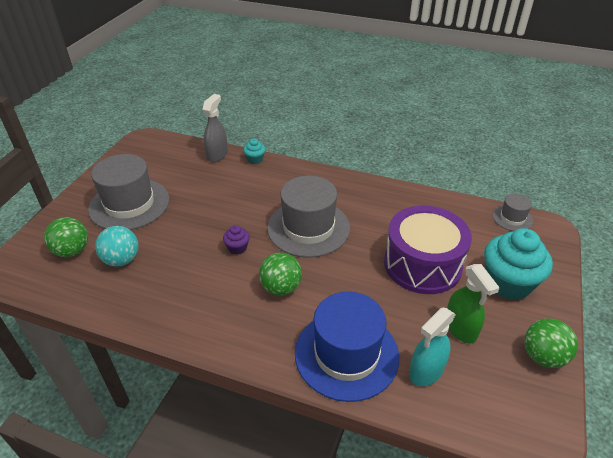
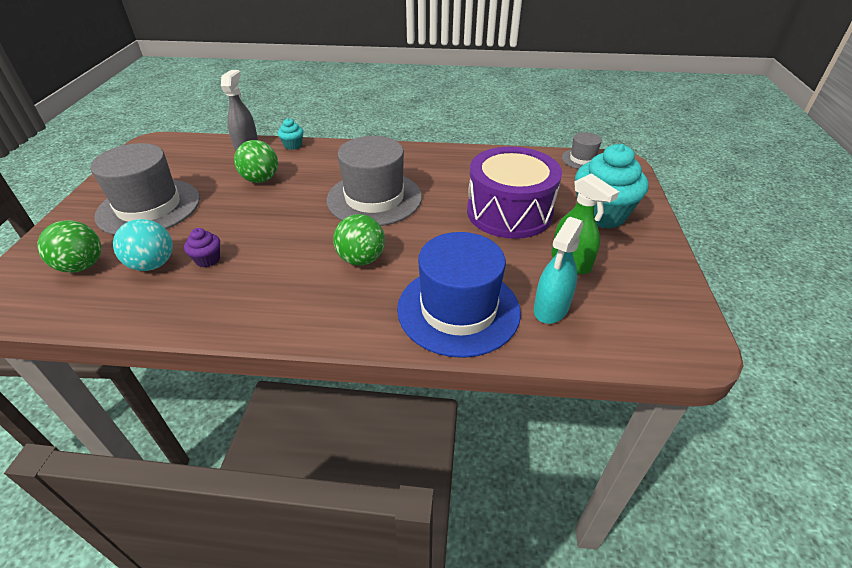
camera: 15 degrees left, 0 degrees up
purple cupcake [223,225,250,255] -> purple cupcake moved to [184,228,220,267]
green ball [524,318,578,368] -> green ball moved to [234,140,278,183]

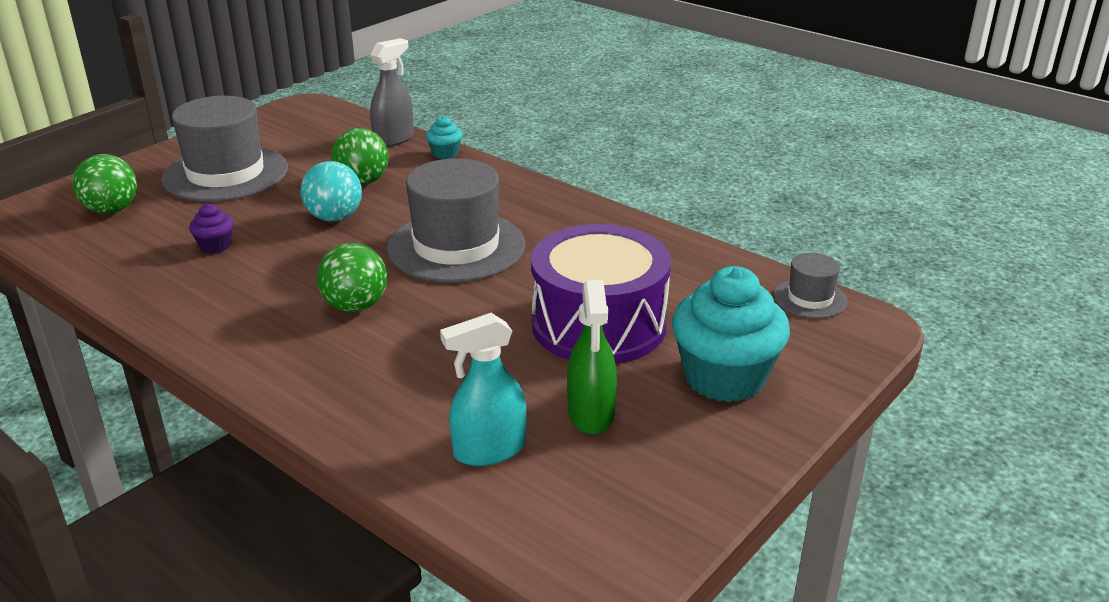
camera: 35 degrees right, 10 degrees down
turquoise ball [113,219,173,271] -> turquoise ball moved to [300,161,362,222]
blue hat [397,232,521,358] -> none

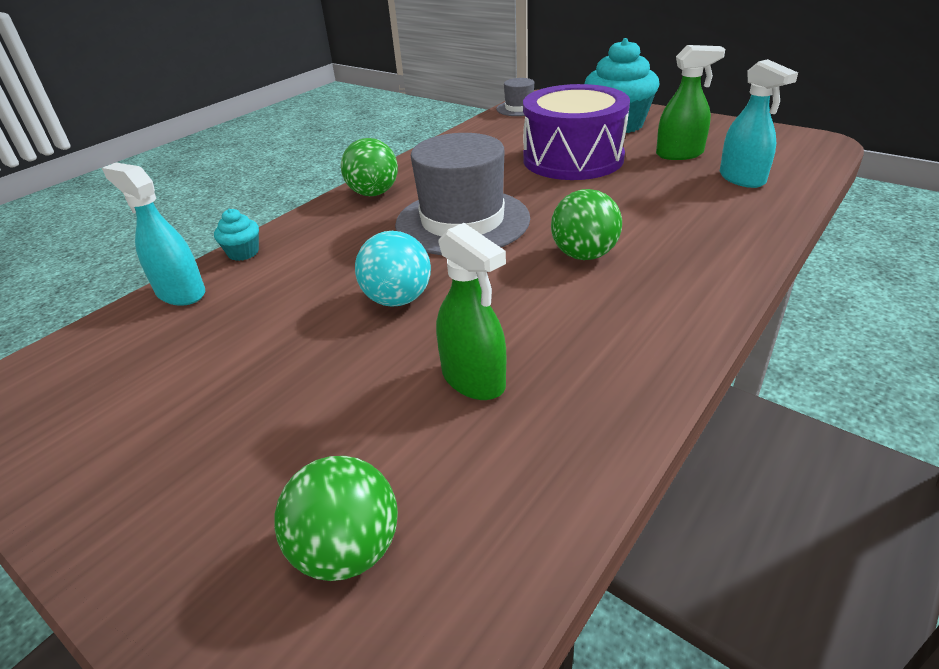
camera: 90 degrees left, 5 degrees up
grey hat [161,96,288,202] -> none
purple cupcake [189,203,233,254] -> green spray bottle [436,223,506,400]
green ball [331,128,389,185] -> green ball moved to [341,138,398,196]
grey spray bottle [370,38,414,147] -> turquoise spray bottle [102,163,205,306]

